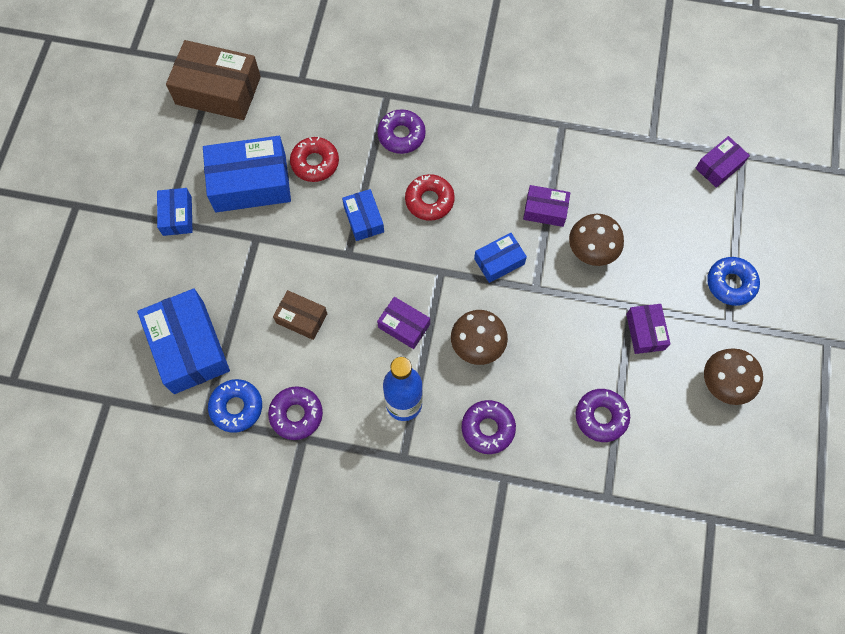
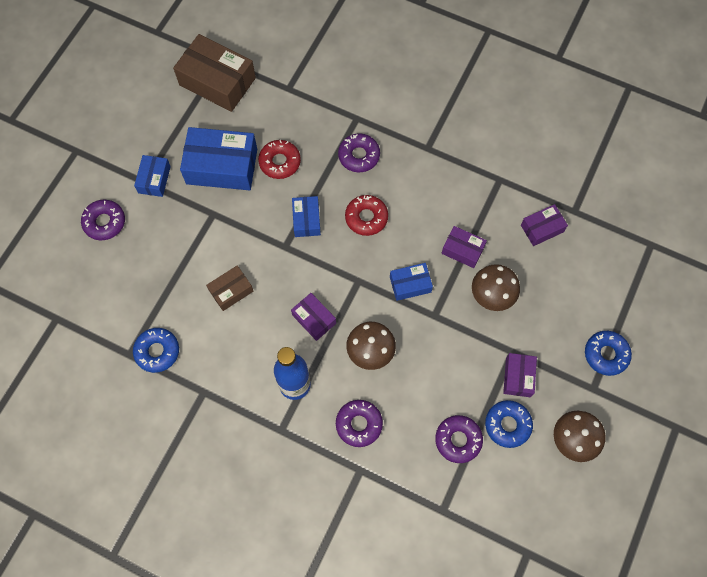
camera: 15 degrees right, 0 degrees up
blue box [137,288,230,394] -> none
purple donut [268,386,323,440] -> purple donut moved to [81,200,125,240]
brown box [273,290,327,340] -> brown box turned 75 degrees counterclockwise [206,265,254,311]
purple box [695,136,750,188] -> purple box moved to [521,204,568,246]
none -> blue donut [485,400,533,448]

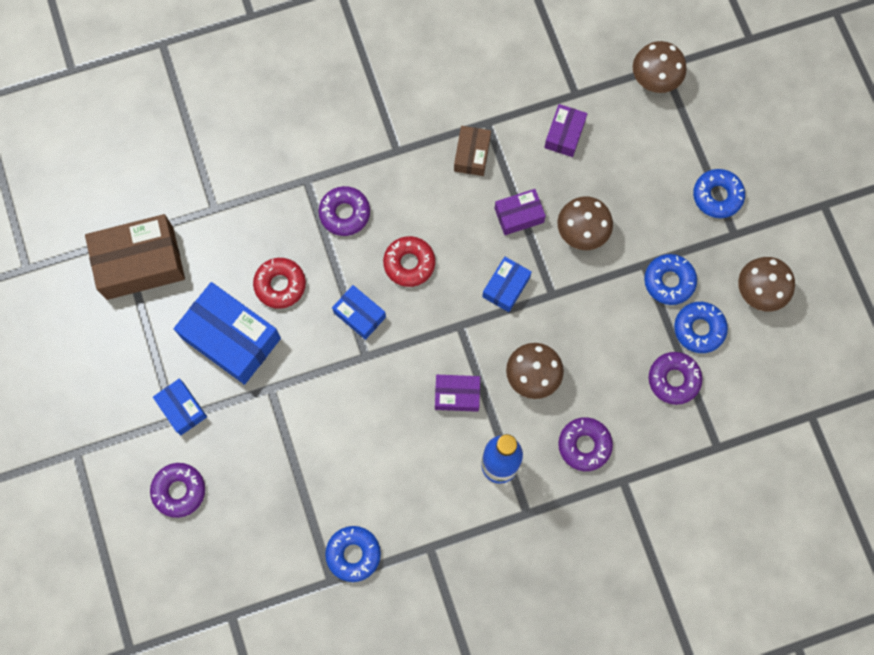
camera: 45 degrees left, 5 degrees up
blue box [180,127,257,190] -> blue box turned 75 degrees clockwise [174,282,281,385]
brown box [206,265,254,311] -> brown box moved to [454,126,491,176]
purple box [503,353,537,397] -> blue donut [644,254,697,305]
none -> brown mushroom [633,41,687,93]

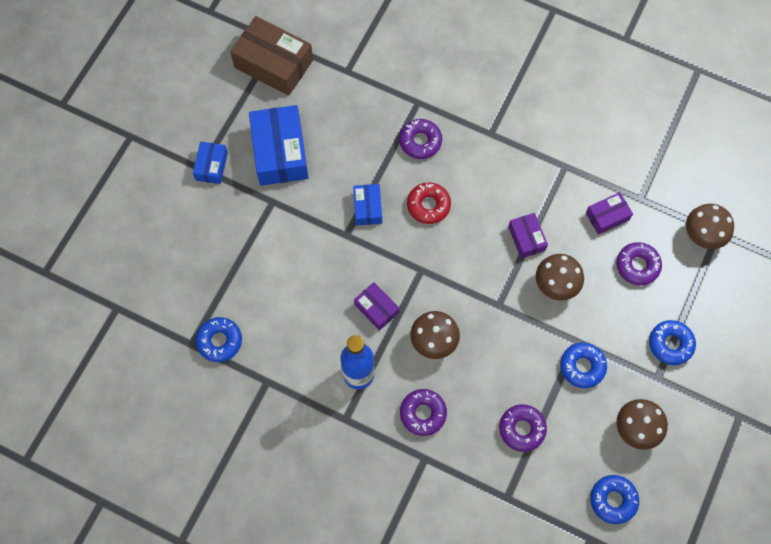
camera: 45 degrees right, 5 degrees down
purple donut [150,463,205,518] -> purple donut moved to [617,242,662,285]
red donut [253,258,306,309] -> none
brown box [454,126,491,176] -> none
blue box [482,257,532,312] -> none
purple box [495,189,546,235] -> purple box turned 45 degrees clockwise [508,213,548,259]
blue donut [674,302,728,353] -> blue donut moved to [590,475,639,524]

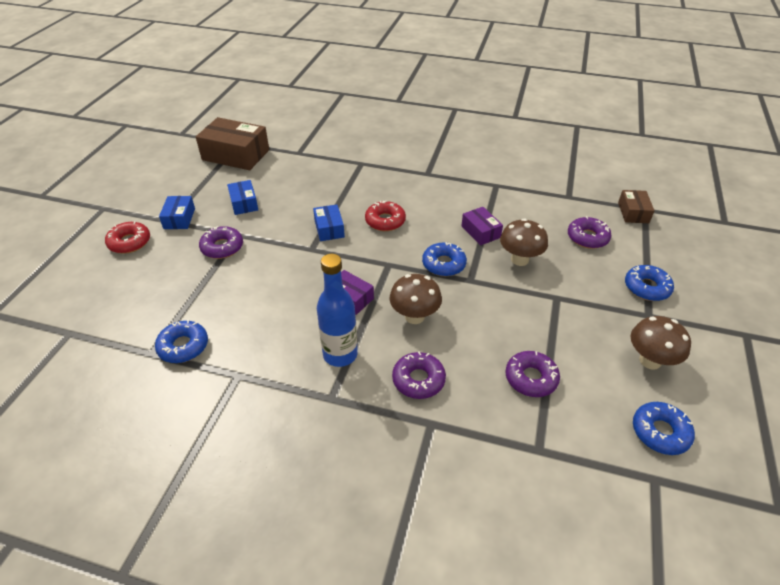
camera: 10 degrees left, 25 degrees down
blue box [249,105,308,186] -> blue box [227,180,258,215], size x0.53
purple donut [399,119,442,159] -> purple donut moved to [199,226,243,259]
blue donut [560,343,607,388] -> blue donut moved to [422,242,467,276]
purple box [586,192,633,235] -> none
brown mushroom [686,204,734,249] -> brown box [618,190,655,223]
none -> red donut [105,221,150,254]

